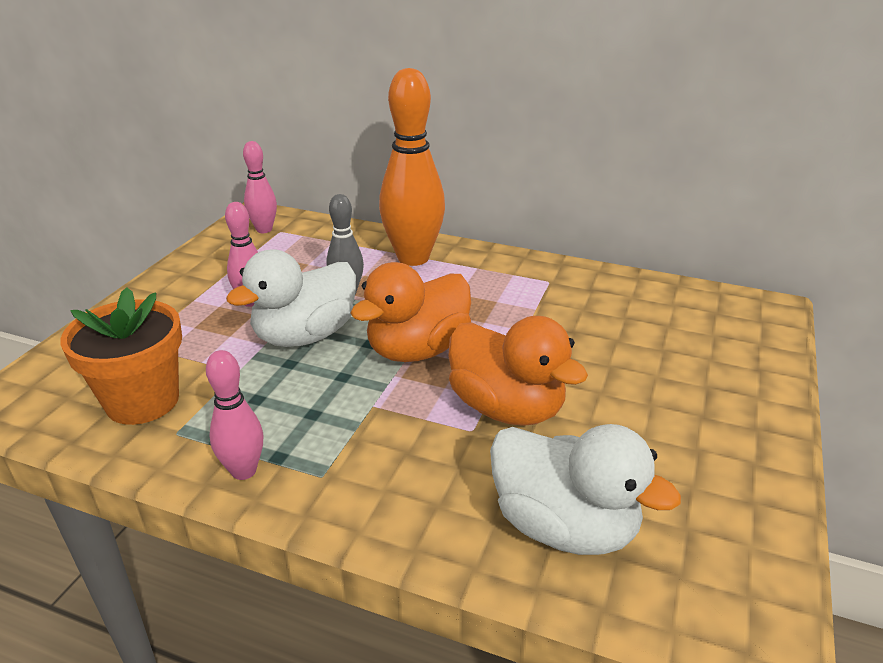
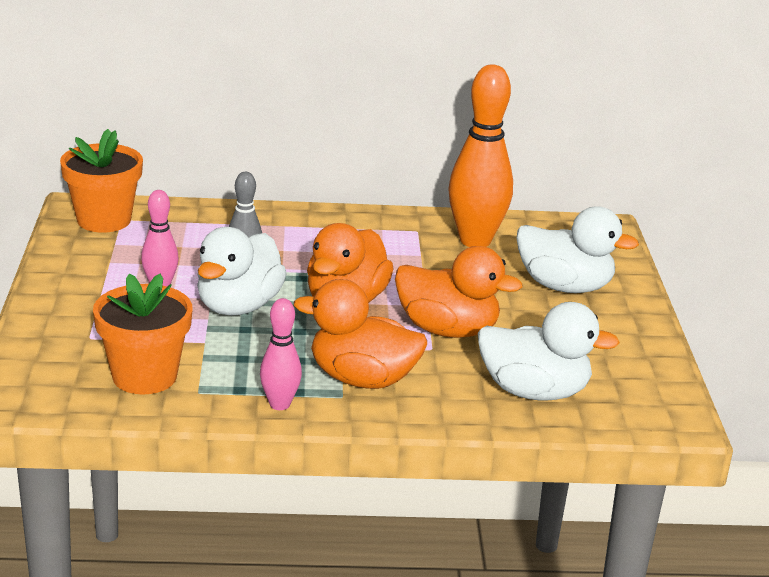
camera: 25 degrees left, 5 degrees down
pink bowling pin [243,141,277,233] -> orange flower pot [60,129,143,233]
orange bowling pin [379,68,445,266] -> orange bowling pin moved to [449,64,513,247]
none -> orange duck [294,279,427,389]
none -> white duck [517,206,639,293]

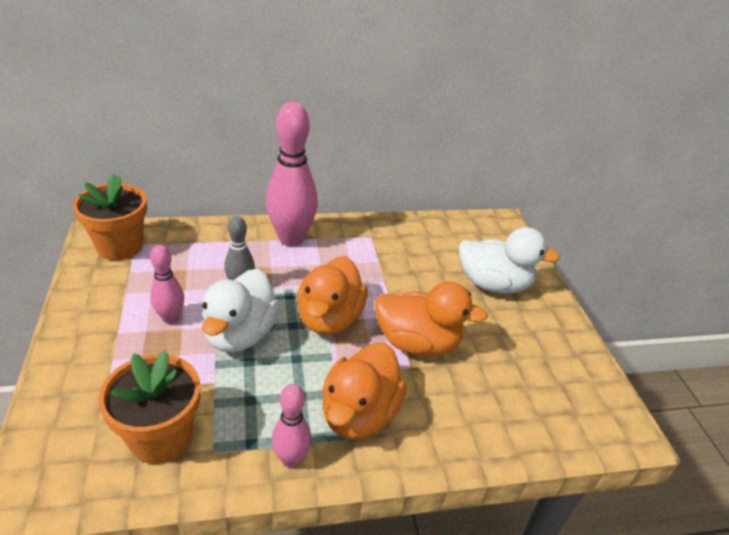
camera: 10 degrees left, 10 degrees up
orange duck [294,279,427,389] -> orange duck turned 75 degrees counterclockwise [322,342,407,439]
orange bowling pin [449,64,513,247] -> none
white duck [478,302,620,401] -> none
none -> pink bowling pin [266,102,318,246]

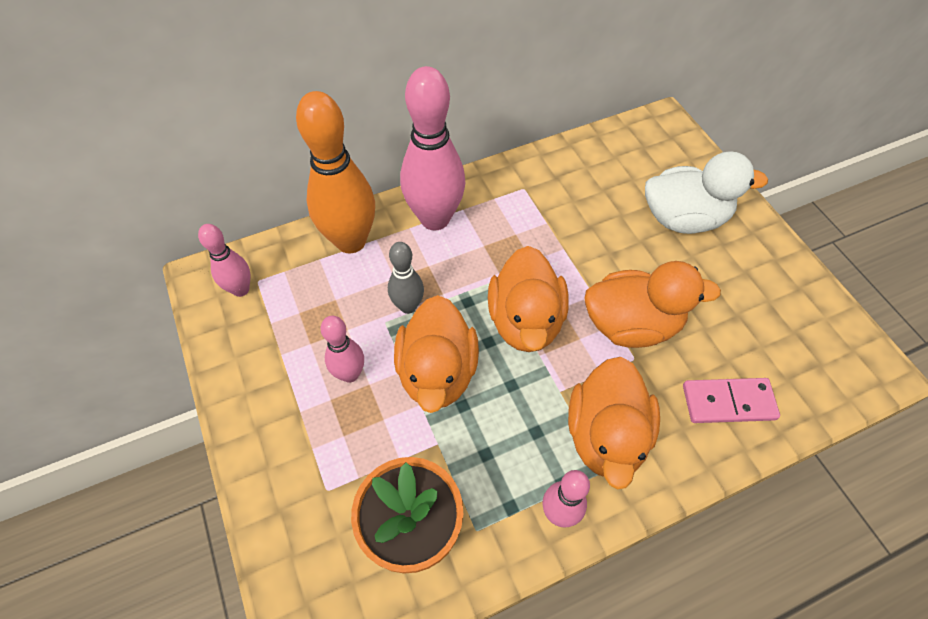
camera: 10 degrees left, 20 degrees up
orange flower pot [73,174,147,260] -> pink bowling pin [198,224,250,297]
white duck [202,269,280,352] -> orange duck [394,295,479,413]
none -> orange bowling pin [296,91,375,253]
none -> pink domino [683,378,780,423]

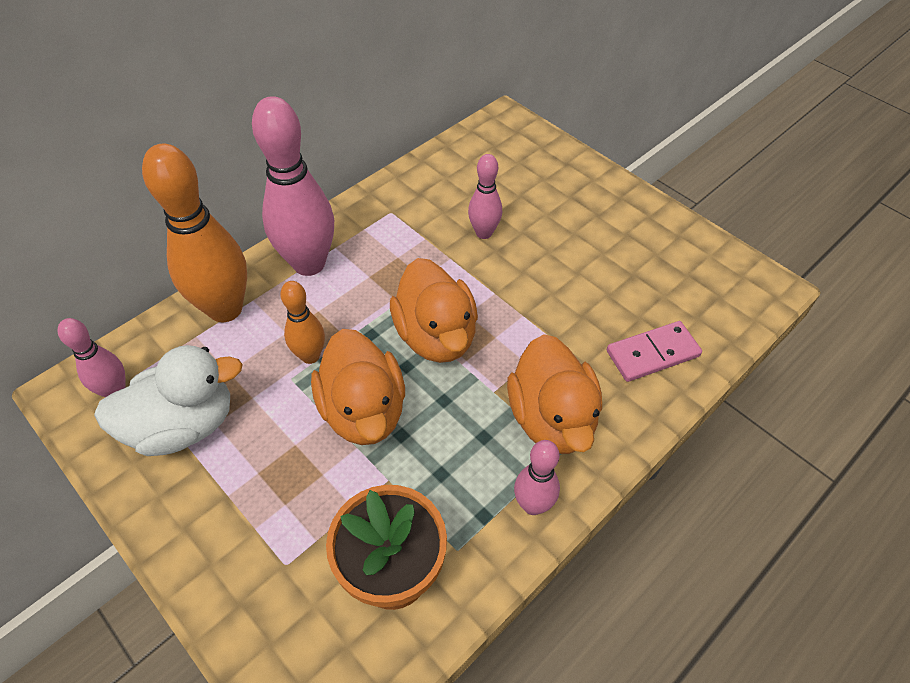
camera: 20 degrees left, 5 degrees down
pink bowling pin [321,316,364,383] -> pink bowling pin moved to [468,154,502,239]
grey bowling pin [388,242,424,314] -> orange bowling pin [280,281,325,364]
orange duck [584,261,721,348] -> none
white duck [645,152,768,234] -> white duck moved to [94,345,243,456]

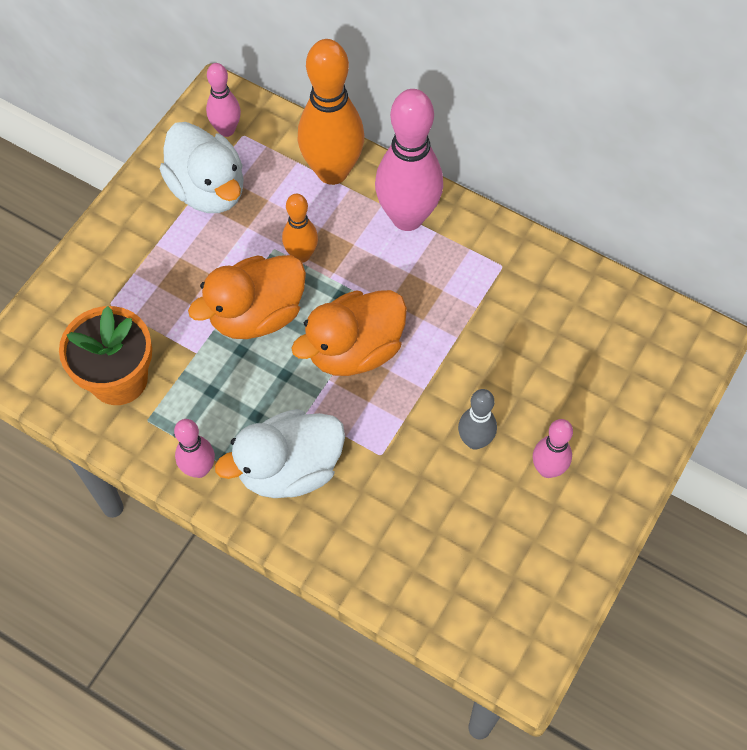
camera: 75 degrees right, 10 degrees up
pink bowling pin [468,154,502,239] -> pink bowling pin moved to [533,419,573,478]
orange duck [507,334,602,454] -> white duck [215,409,345,498]
pink domino [607,321,702,382] -> none
none -> grey bowling pin [458,389,497,450]

